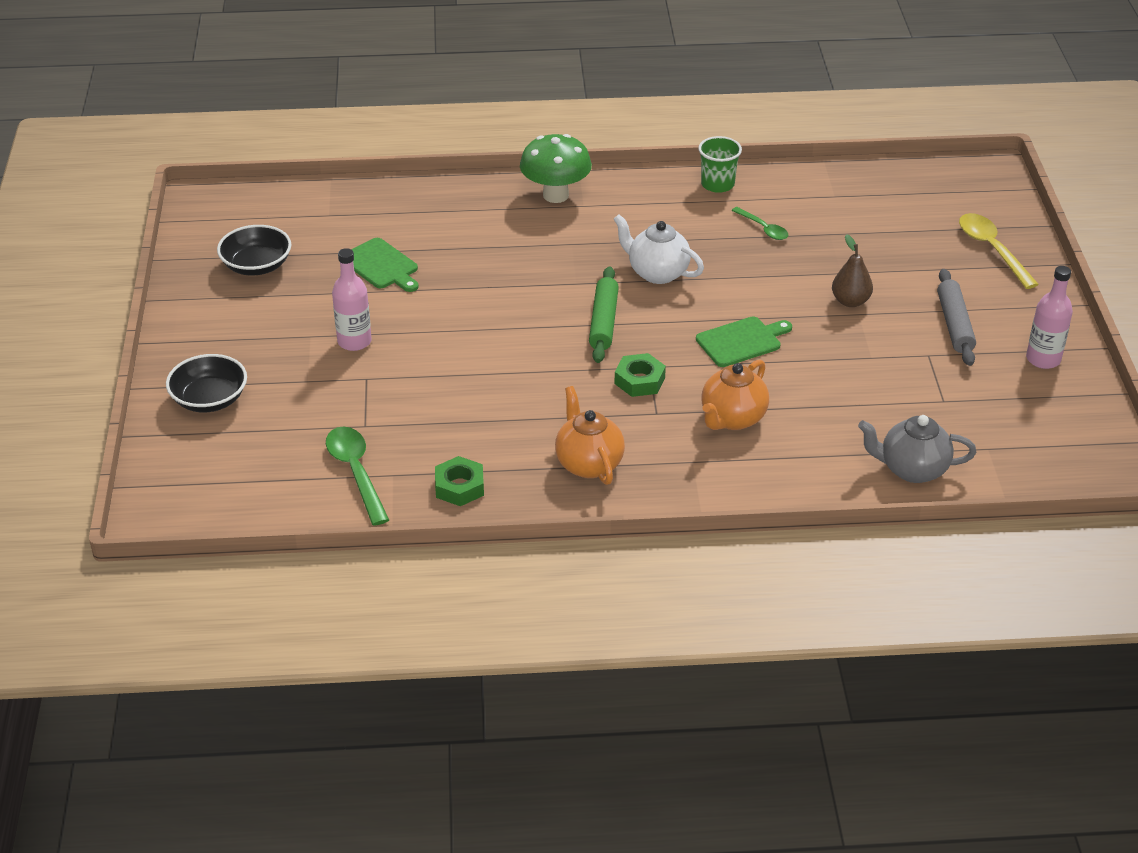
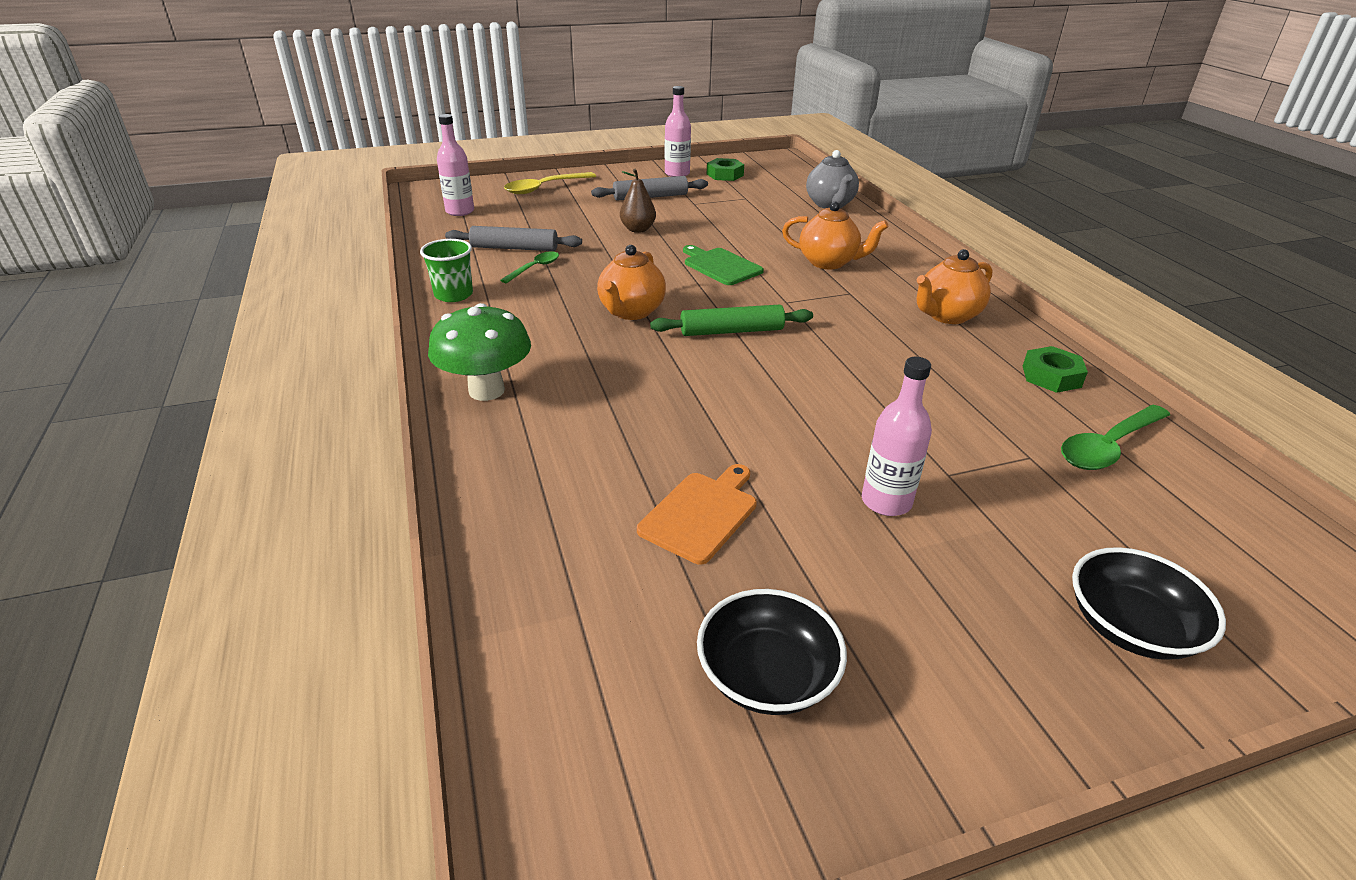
camera: 105 degrees left, 5 degrees down
green cutting board [351,238,419,292] -> orange cutting board [637,464,757,564]
white teapot [614,214,704,284] -> orange teapot [597,245,666,320]
green nut [615,353,666,397] -> green nut moved to [707,158,744,181]
none -> pink bottle [437,114,474,216]
none -> grey rolling pin [445,226,582,251]

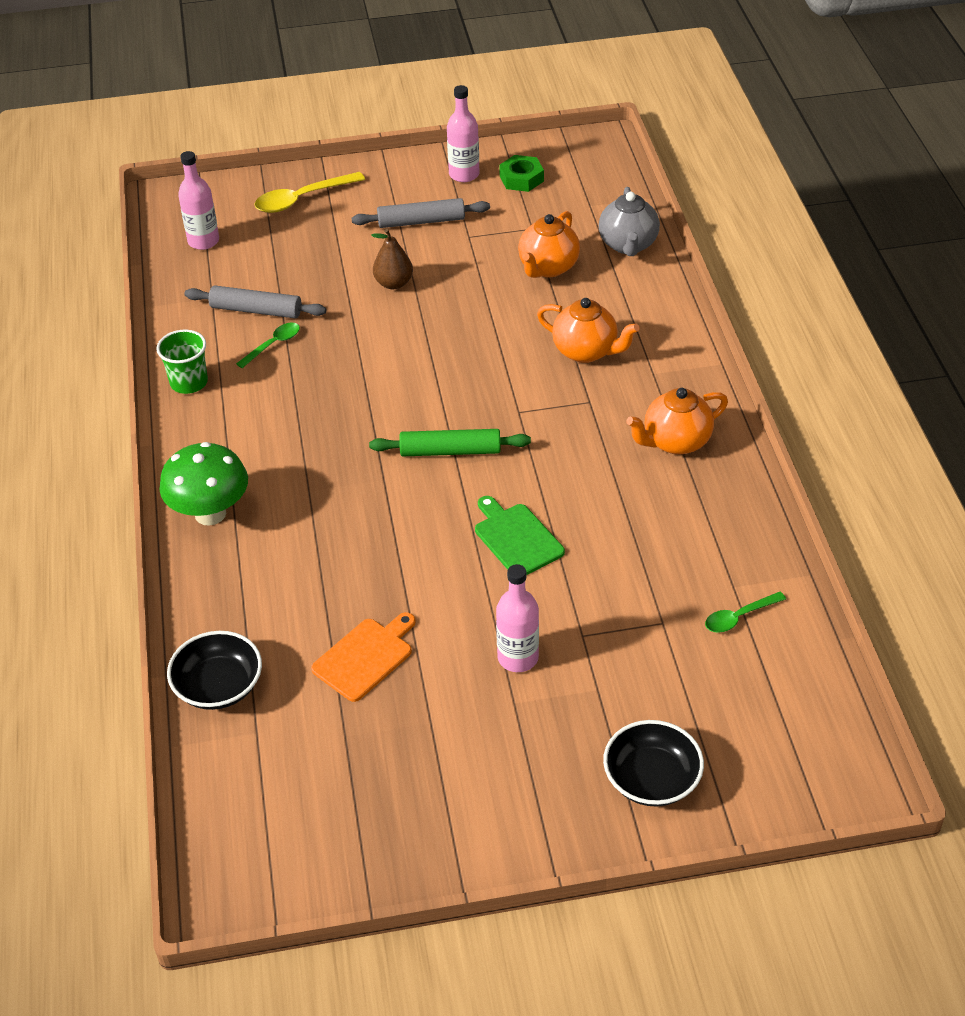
camera: 10 degrees right, 10 degrees up
orange teapot [597,245,666,320] -> orange teapot moved to [518,211,580,278]
green cutting board [683,245,764,285] -> green cutting board moved to [475,496,565,575]
black bowl [697,589,847,715] -> black bowl moved to [167,631,262,710]
green nut [1023,346,1088,393] -> none
green spoon [1061,405,1170,470] -> green spoon [705,592,786,633], size x0.61

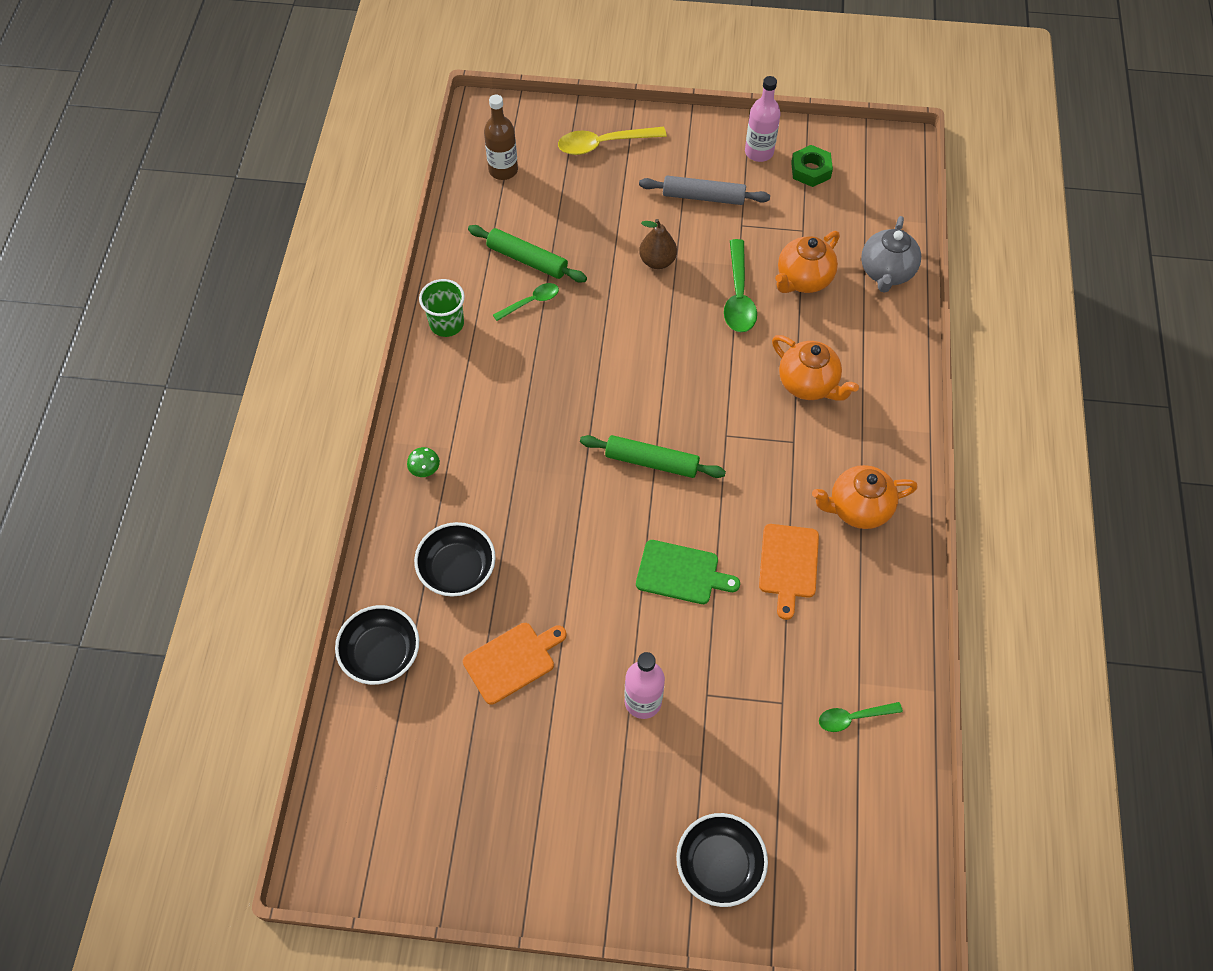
camera: 15 degrees right, 15 degrees up
green mushroom [159,442,248,526] -> green mushroom [407,447,440,477], size x0.41
pink bottle [178,151,219,250] -> brown bottle [484,95,518,180]
grey rolling pin [184,286,326,318] -> green rolling pin [468,225,587,282]
green cutting board [475,496,565,575] -> green cutting board turned 120 degrees clockwise [636,540,740,604]
none -> black bowl [414,522,496,597]
none -> green spoon [724,239,757,332]
none -> orange cutting board [759,524,819,620]

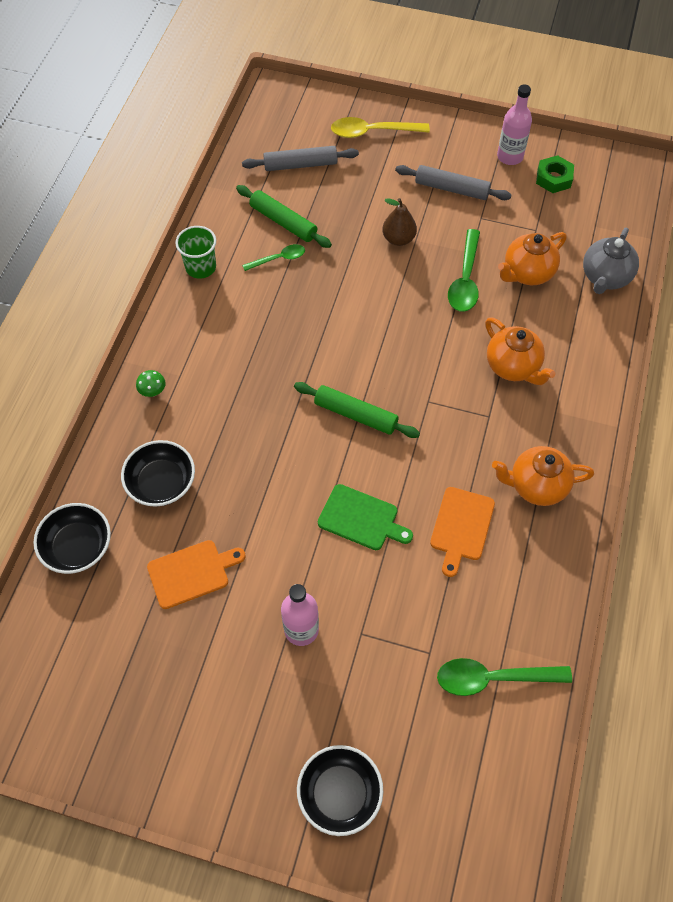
camera: 10 degrees right, 0 degrees up
brown bottle [484,95,518,180] -> none
green spoon [819,702,903,732] -> green spoon [437,658,572,696], size x1.65
none -> grey rolling pin [242,146,359,171]

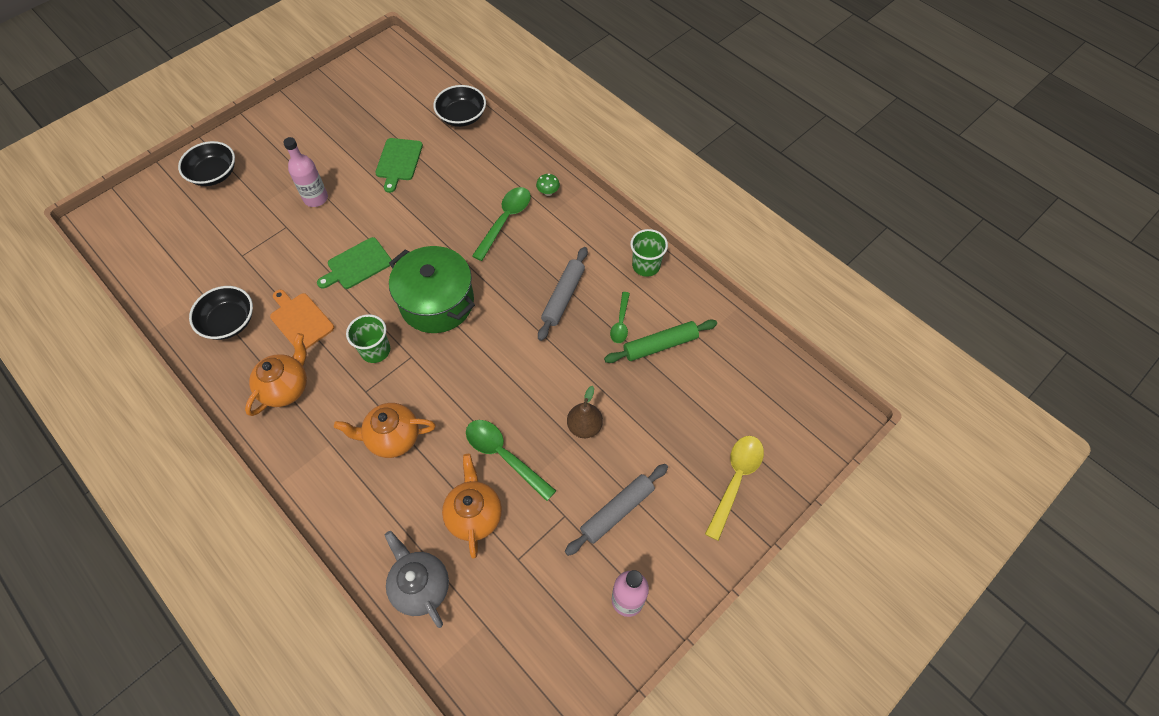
camera: 120 degrees right, 0 degrees up
black bowl [121,440,195,507] -> black bowl moved to [189,286,253,340]
orange cutting board [147,540,246,609] -> green cutting board [375,138,423,193]
grey rolling pin [242,146,359,171] -> grey rolling pin moved to [538,247,588,341]
green rolling pin [294,382,420,438] -> green pot [389,246,475,333]
green spoon [437,658,572,696] -> green spoon moved to [472,187,531,261]
green nut [536,155,574,193] -> none
none -> green cup [346,314,390,363]

